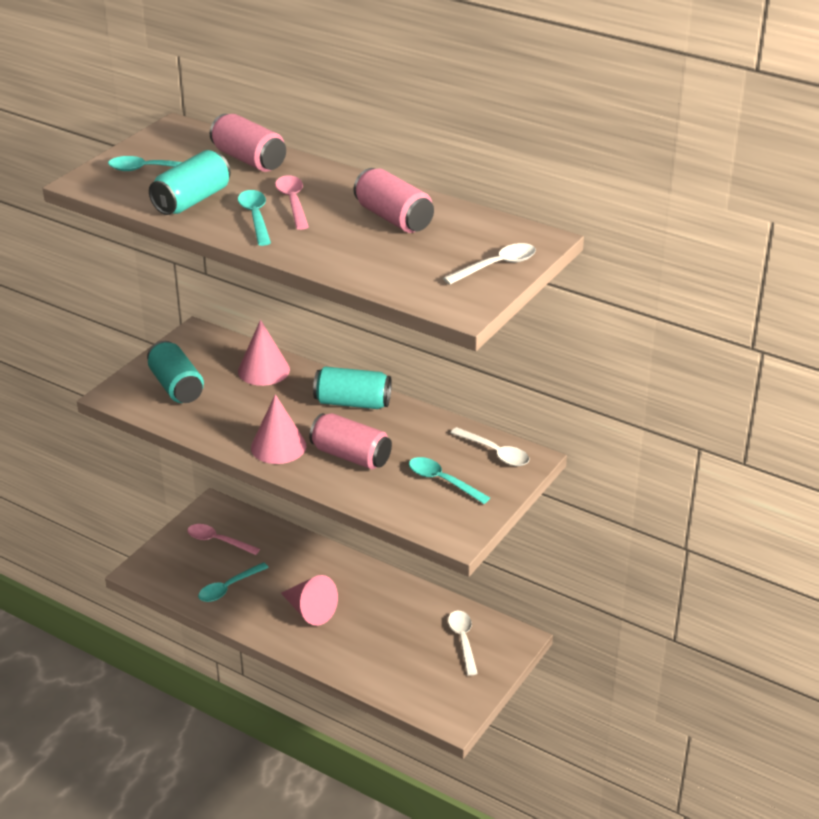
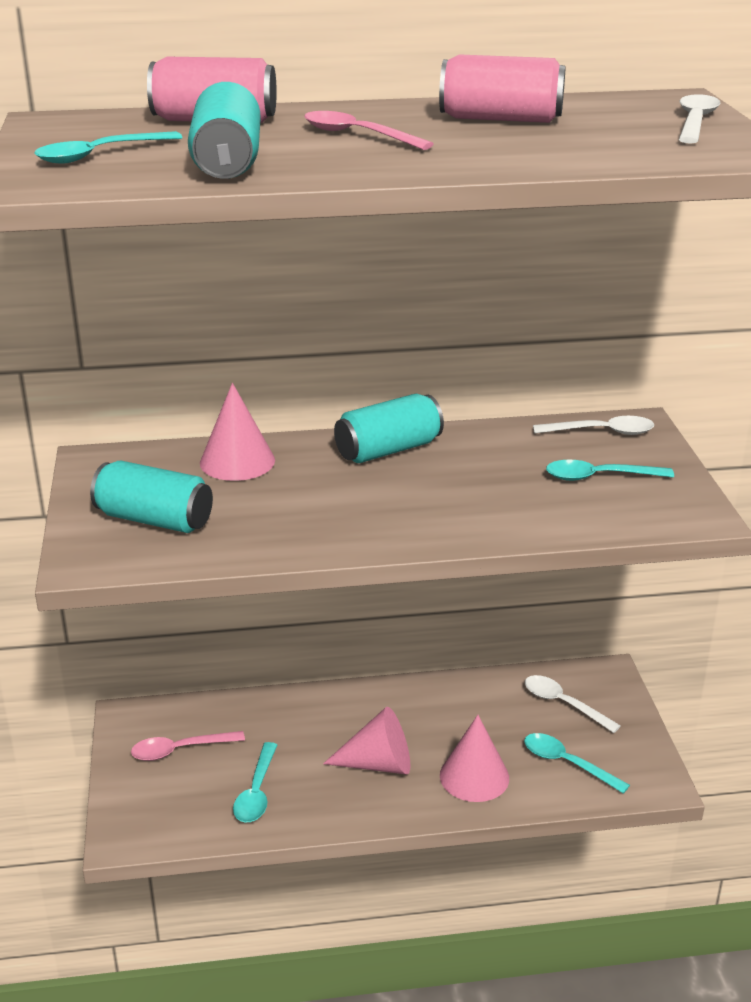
camera: 40 degrees left, 5 degrees down
turquoise spoon [238,190,271,246] -> turquoise spoon moved to [524,733,630,794]
pink cone [251,394,306,464] -> pink cone moved to [440,715,509,802]
pink can [309,413,392,469] -> none

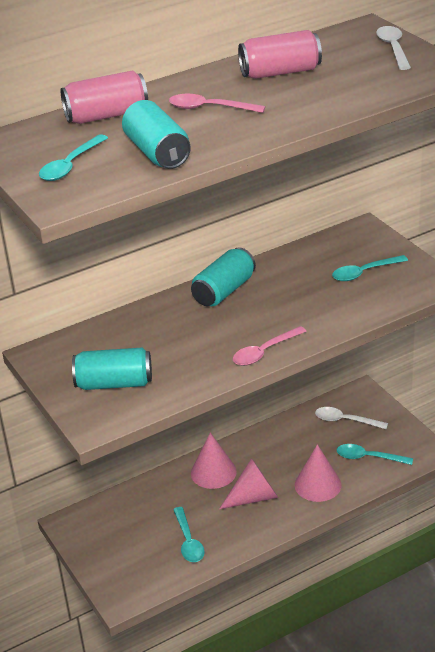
camera: 20 degrees left, 5 degrees up
pink spoon [131,731,245,761] -> pink spoon moved to [233,326,307,366]
pink cone [200,383,275,481] -> pink cone moved to [191,432,237,489]
white spoon [533,416,654,435] -> none

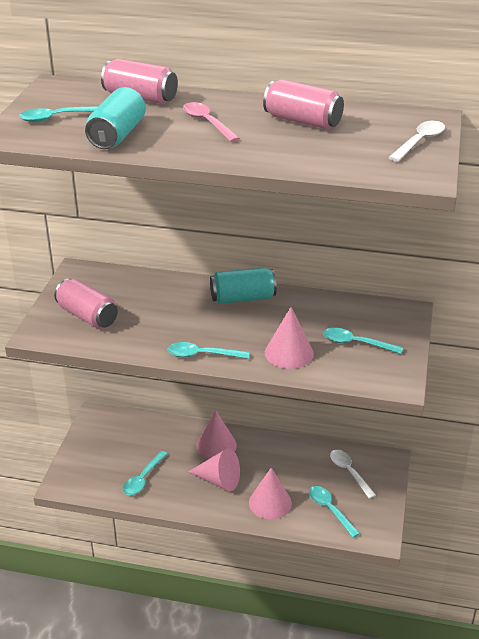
camera: 40 degrees right, 0 degrees up
turquoise can [72,348,152,390] -> pink can [54,278,118,329]
pink spoon [233,326,307,366] -> turquoise spoon [167,342,250,359]
none -> pink cone [265,307,314,369]

